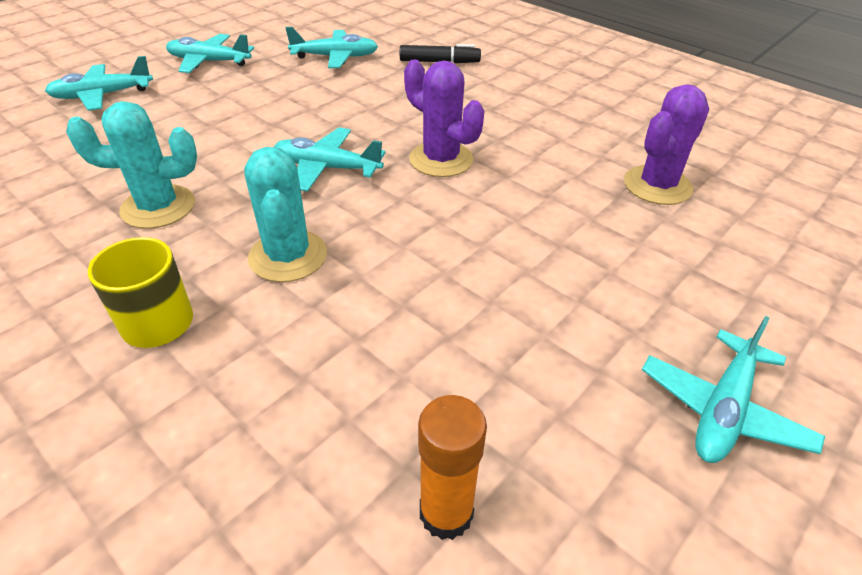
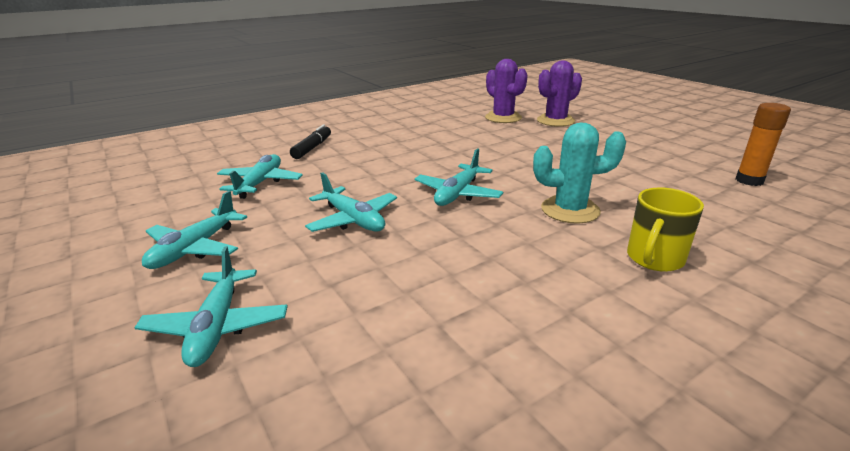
camera: 75 degrees left, 15 degrees down
turquoise cactus [66,101,197,229] -> none
purple cactus [404,60,484,177] -> purple cactus moved to [537,60,582,127]
turquoise plane [642,316,825,463] -> turquoise plane moved to [305,172,397,232]

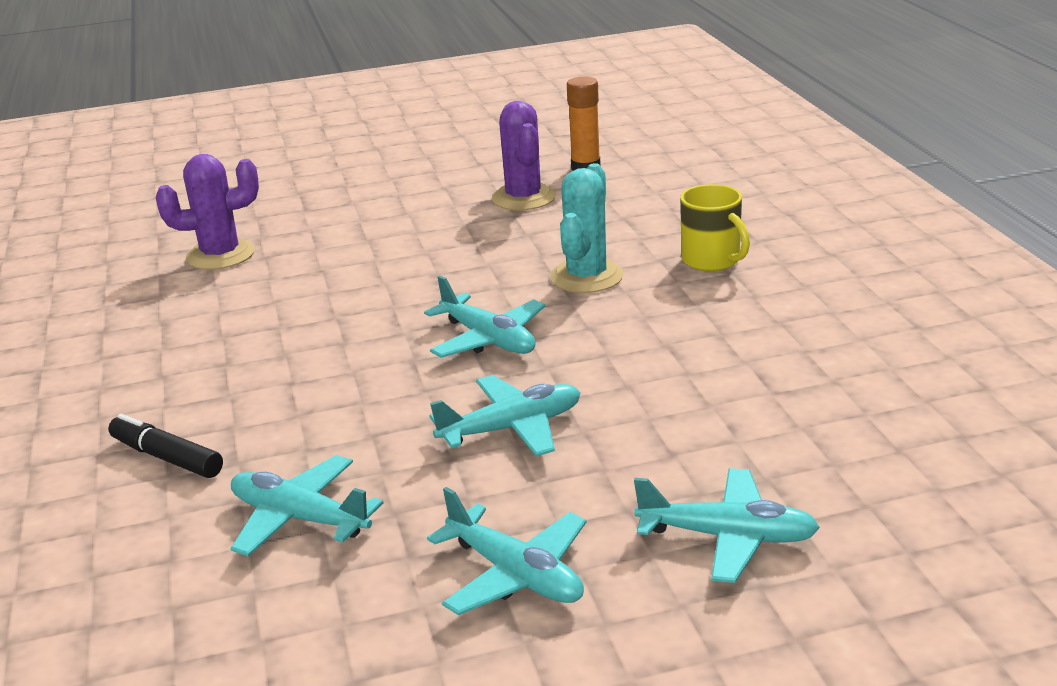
camera: 70 degrees left, 0 degrees up
purple cactus [537,60,582,127] -> purple cactus moved to [491,101,556,210]

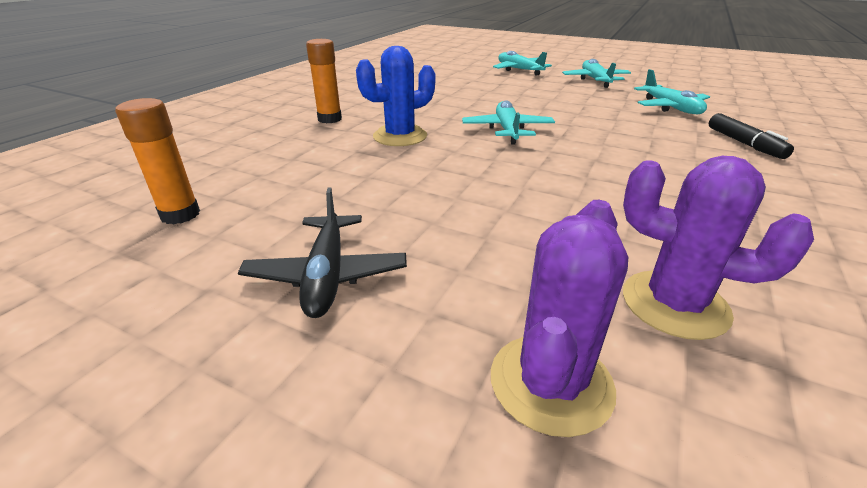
camera: 140 degrees left, 5 degrees up
turquoise plane [429,375,581,457] -> none
purple cactus [491,101,556,210] -> purple cactus moved to [491,200,628,437]
turquoise cactus [550,163,624,293] -> blue cactus [356,46,435,146]
yellow mug [680,184,750,271] -> orange glue stick [306,39,342,123]
none -> black plane [238,187,407,318]

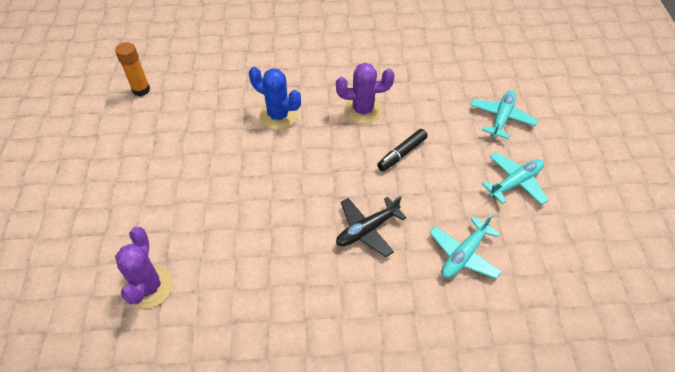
camera: 60 degrees right, 20 degrees up
black plane [238,187,407,318] -> black plane moved to [336,196,407,257]
orange glue stick [306,39,342,123] -> none
turquoise plane [462,101,555,144] -> none
purple cactus [491,200,628,437] -> purple cactus moved to [336,63,395,124]
black marker [709,113,794,159] -> black marker moved to [377,129,428,171]

